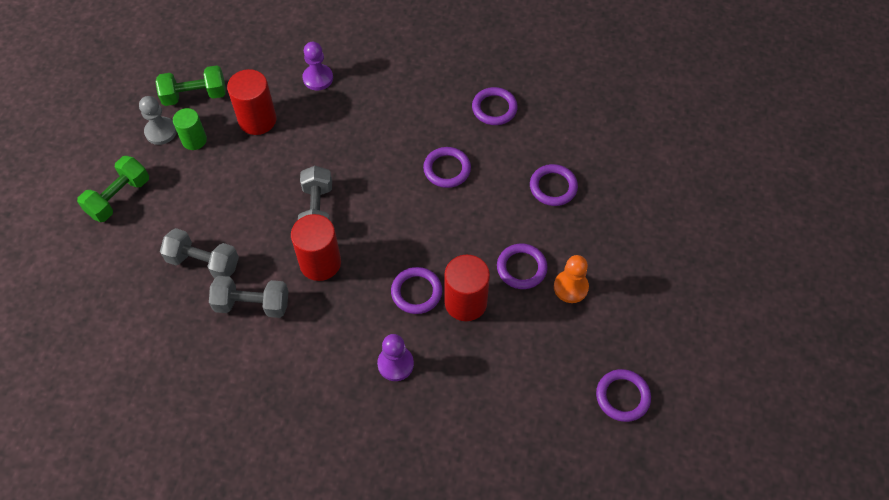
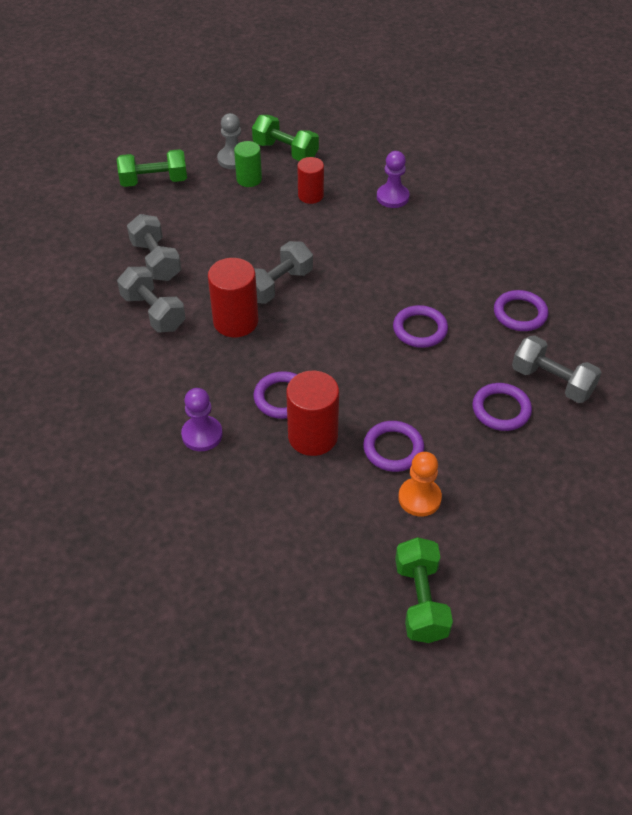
camera: 45 degrees right, 10 degrees down
red cylinder [227,69,276,135] -> red cylinder [297,157,324,204], size x0.65
purple ring [596,369,651,422] -> none
none -> green dumbbell [395,537,453,643]
none -> grey dumbbell [512,335,602,403]

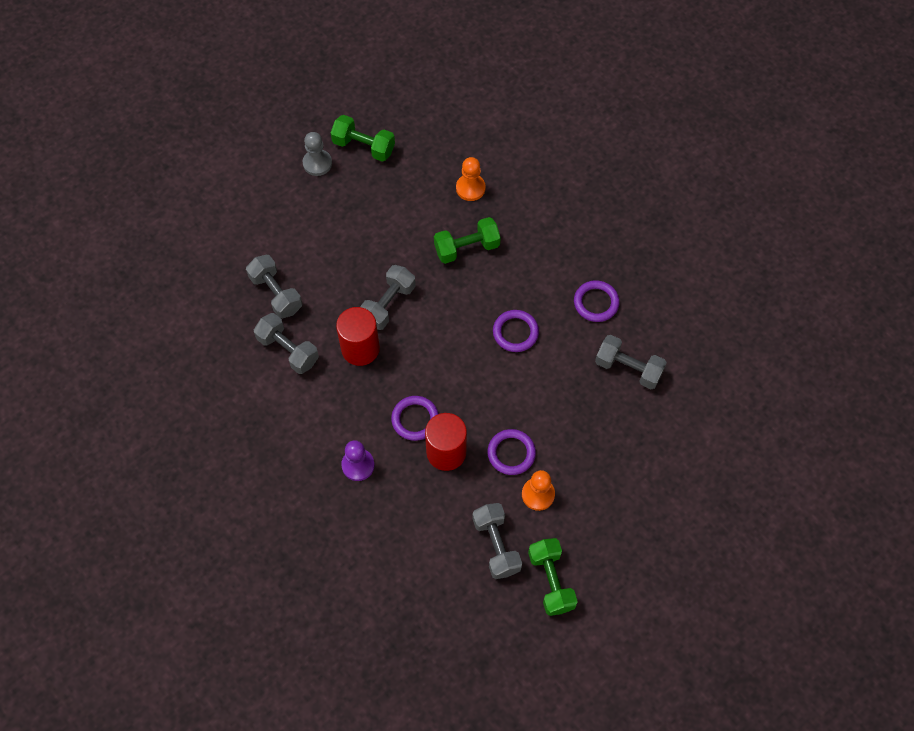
camera: 10 degrees left, 15 degrees up
green dumbbell [117,149,187,187] -> green dumbbell moved to [434,217,501,264]
green cylinder [234,141,262,187] -> none
red cylinder [297,157,324,204] -> none
purple pawn [377,151,409,208] -> orange pawn [456,157,486,201]
purple ring [472,383,532,431] -> none
none -> grey dumbbell [472,503,522,579]

